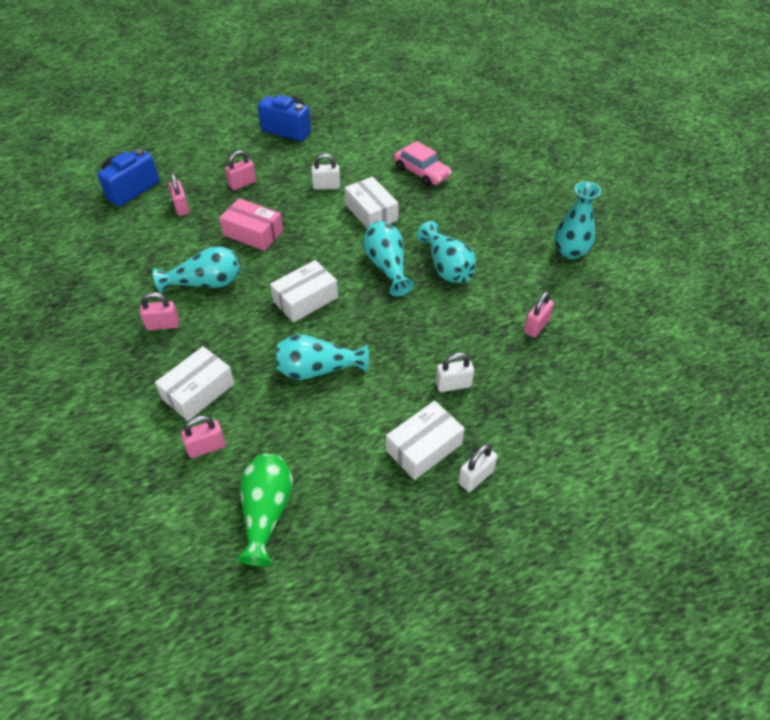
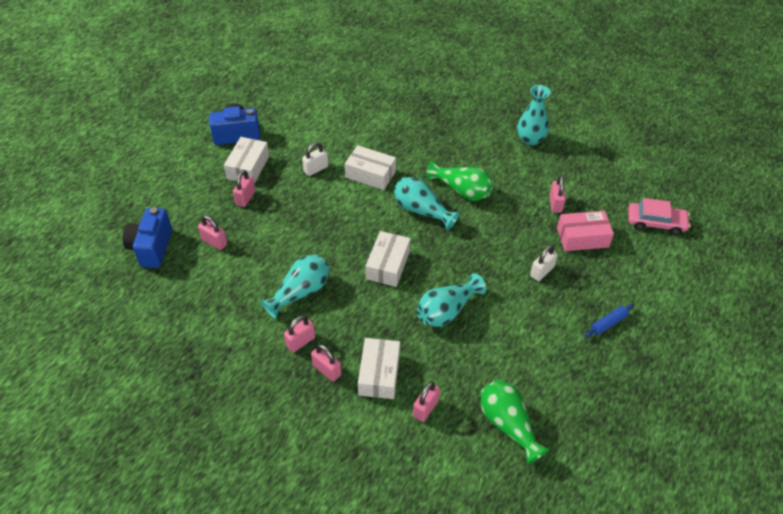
camera: 35 degrees left, 0 degrees up
pink box [219,198,283,251] -> pink box moved to [557,211,614,251]
white box [386,401,465,480] -> white box moved to [224,137,269,184]
pink car [394,141,452,187] -> pink car moved to [628,198,690,235]
turquoise vase [417,221,476,283] -> green vase [426,160,494,201]
white padlock [458,444,497,492] -> blue rolling pin [585,304,634,337]
none -> pink padlock [311,344,341,382]

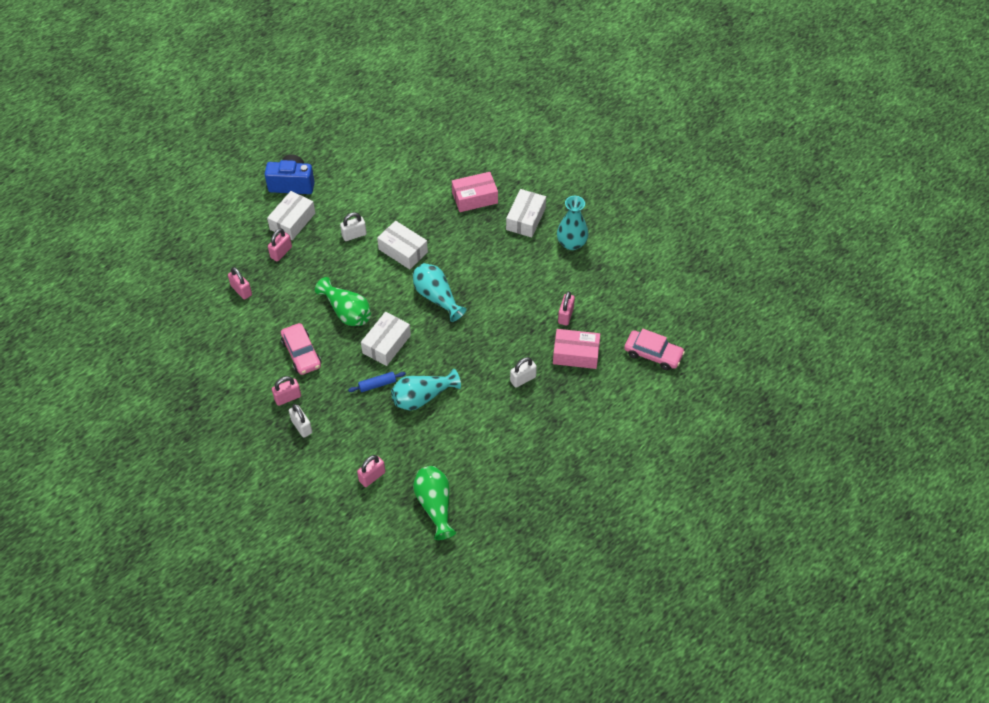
camera: 15 degrees right, 5 degrees up
blue camera [123,207,172,268] -> none
turquoise vase [260,255,330,319] -> pink car [281,323,321,375]
pink padlock [311,344,341,382] -> white padlock [289,404,312,438]
white box [358,338,400,399] -> white box moved to [506,189,546,238]
green vase [426,160,494,201] -> green vase moved to [315,277,371,326]
blue rolling pin [585,304,634,337] -> blue rolling pin moved to [348,372,406,392]
none -> pink box [452,172,498,212]

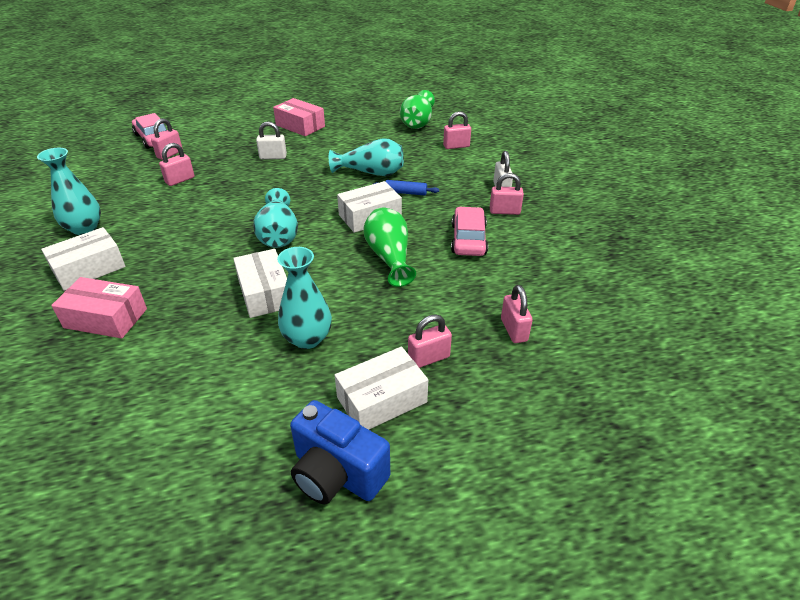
camera: 150 degrees left, 15 degrees down
white padlock [340,212,367,241] -> turquoise vase [277,247,332,349]
pink box [553,329,600,369] -> pink box moved to [273,98,325,136]
none -> pink padlock [151,118,183,160]

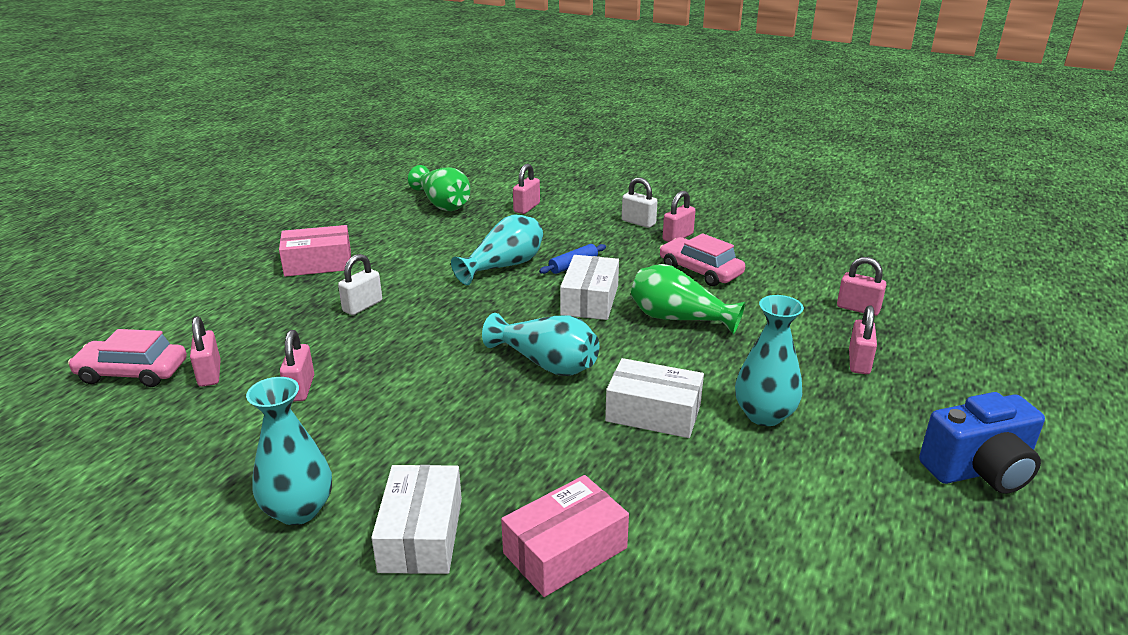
camera: 50 degrees left, 10 degrees down
white box [335,347,428,430] -> none

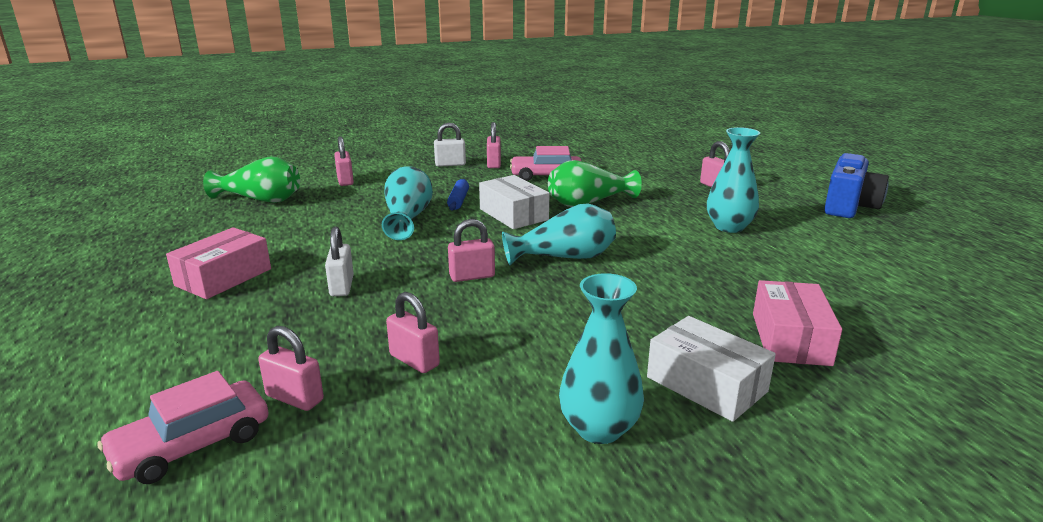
camera: 45 degrees left, 5 degrees down
white box [605,358,704,438] -> none
pink padlock [837,257,886,316] -> pink padlock moved to [448,219,495,282]

